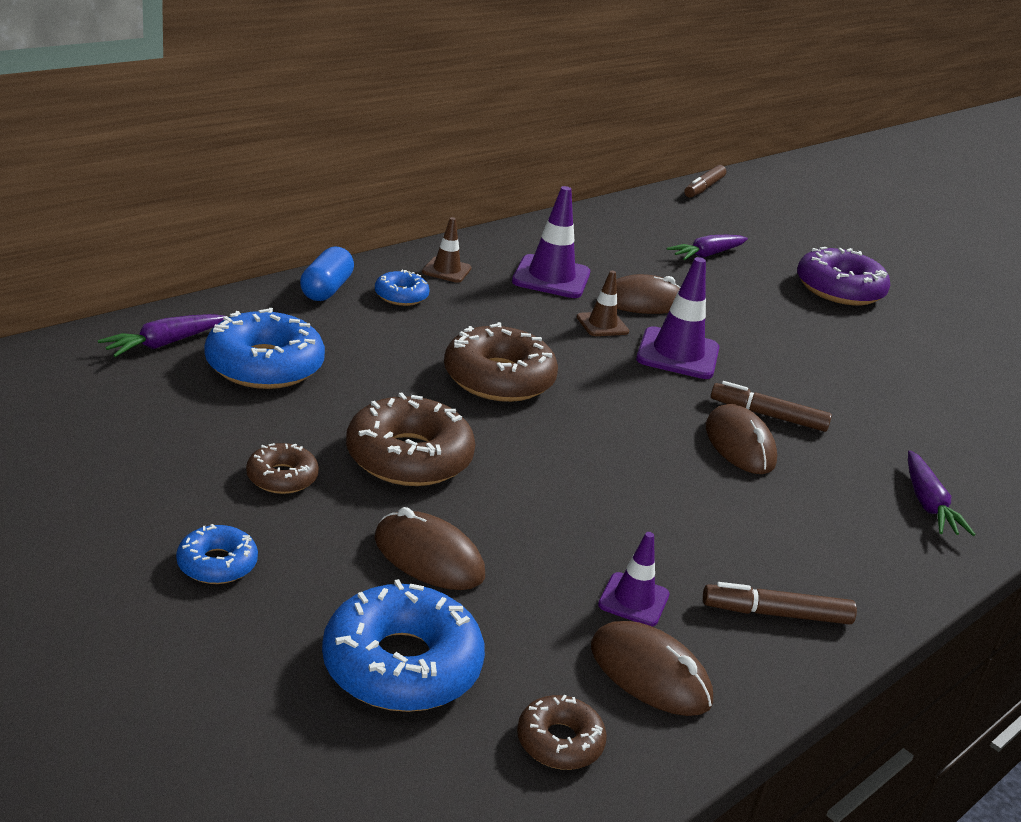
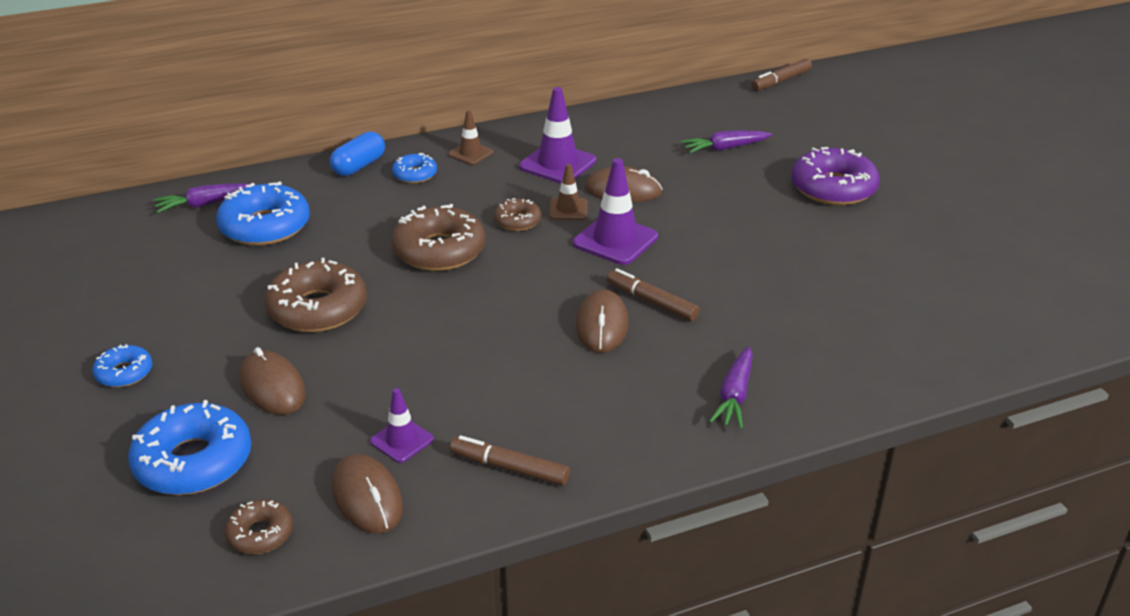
camera: 25 degrees right, 5 degrees up
brown donut [246,443,319,494] -> brown donut moved to [494,198,541,231]

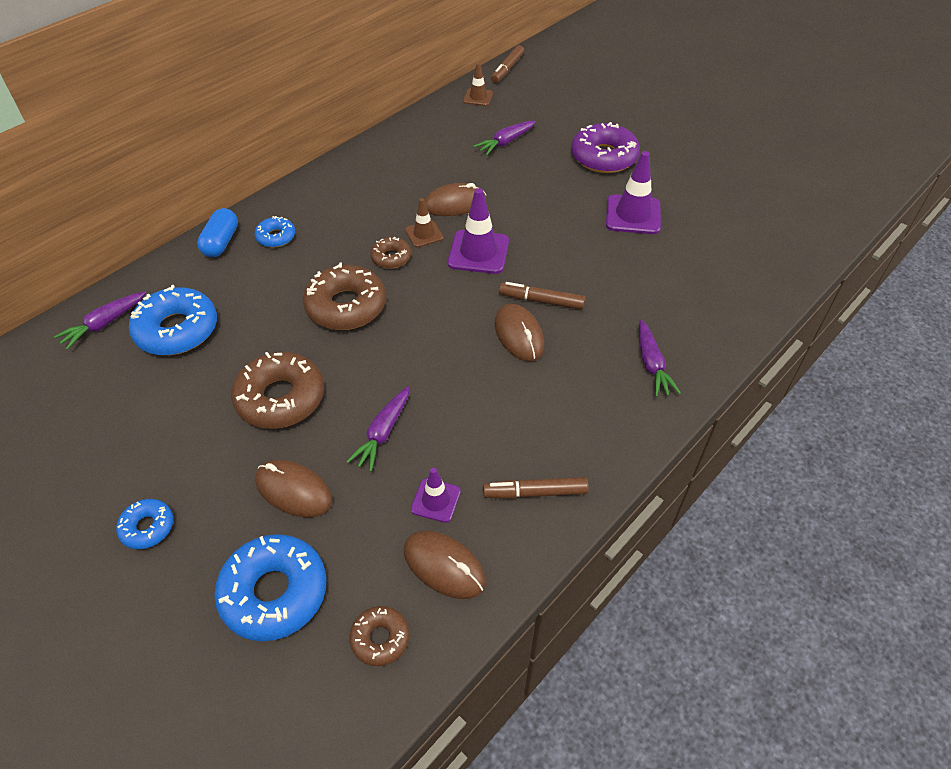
camera: 25 degrees left, 15 degrees up
brown traffic cone [448,110,493,165] -> brown traffic cone moved to [463,63,493,106]
purple traffic cone [519,87,596,184] -> purple traffic cone moved to [606,151,661,234]
none -> purple carrot [346,386,410,472]

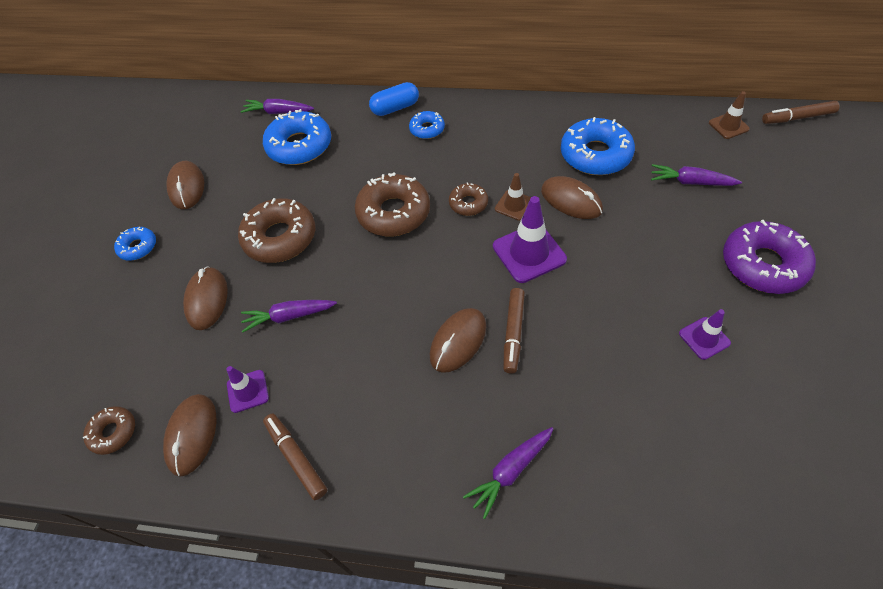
camera: 60 degrees right, 5 degrees up
blue donut [214,534,326,641] -> blue donut moved to [561,117,635,175]
brown marker [499,282,585,310] -> brown marker turned 150 degrees counterclockwise [504,288,525,374]
purple traffic cone [606,151,661,234] -> purple traffic cone [679,309,731,360], size x0.58
none -> brown mouse [166,161,204,209]

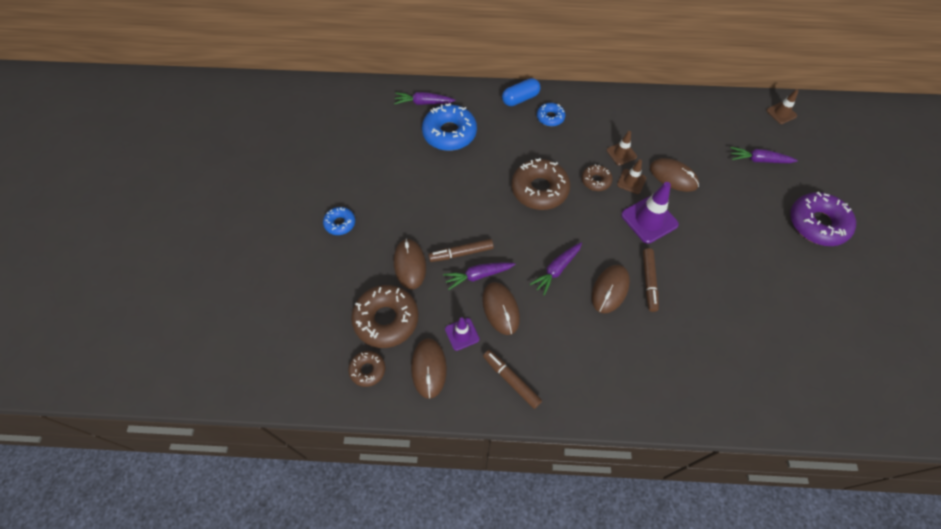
camera: 10 degrees left, 5 degrees up
brown mouse [166,161,204,209] -> brown mouse moved to [482,282,520,335]
brown donut [238,198,315,263] -> brown donut moved to [351,285,418,348]
purple carrot [463,427,553,519] -> purple carrot moved to [530,243,582,296]
blue donut [561,117,635,175] -> none
purple traffic cone [679,309,731,360] -> none
brown marker [762,101,840,124] -> brown marker moved to [428,239,494,262]
none -> brown traffic cone [607,131,637,165]

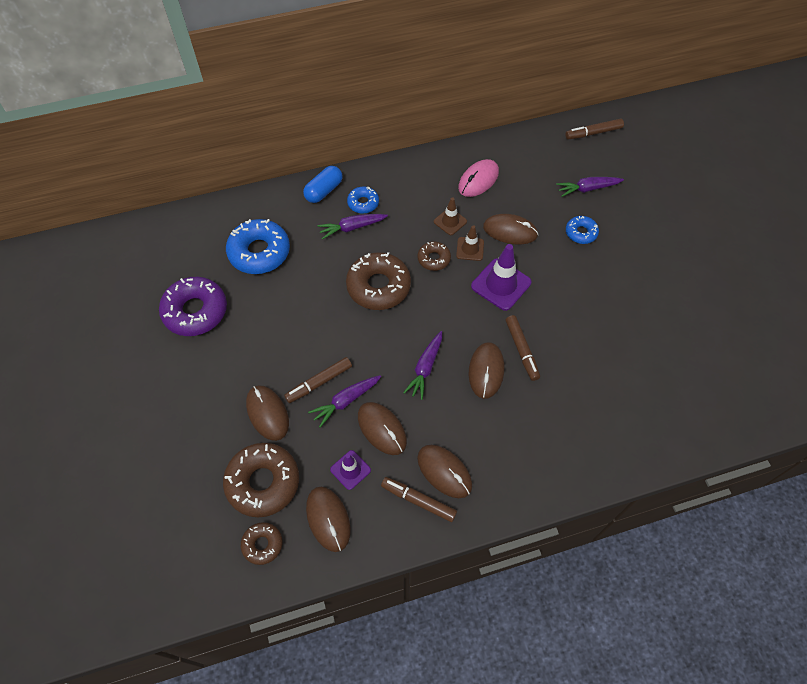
camera: 20 degrees left, 0 degrees up
blue donut [323,207,355,235] -> blue donut moved to [566,216,599,244]
purple carrot [394,92,455,105] -> purple carrot moved to [317,214,388,240]
brown traffic cone [766,89,799,124] -> brown marker [565,118,624,140]
purple donut [790,192,856,246] -> purple donut moved to [159,277,227,336]
none -> brown mouse [417,445,472,498]
none -> pink mouse [458,159,499,197]

